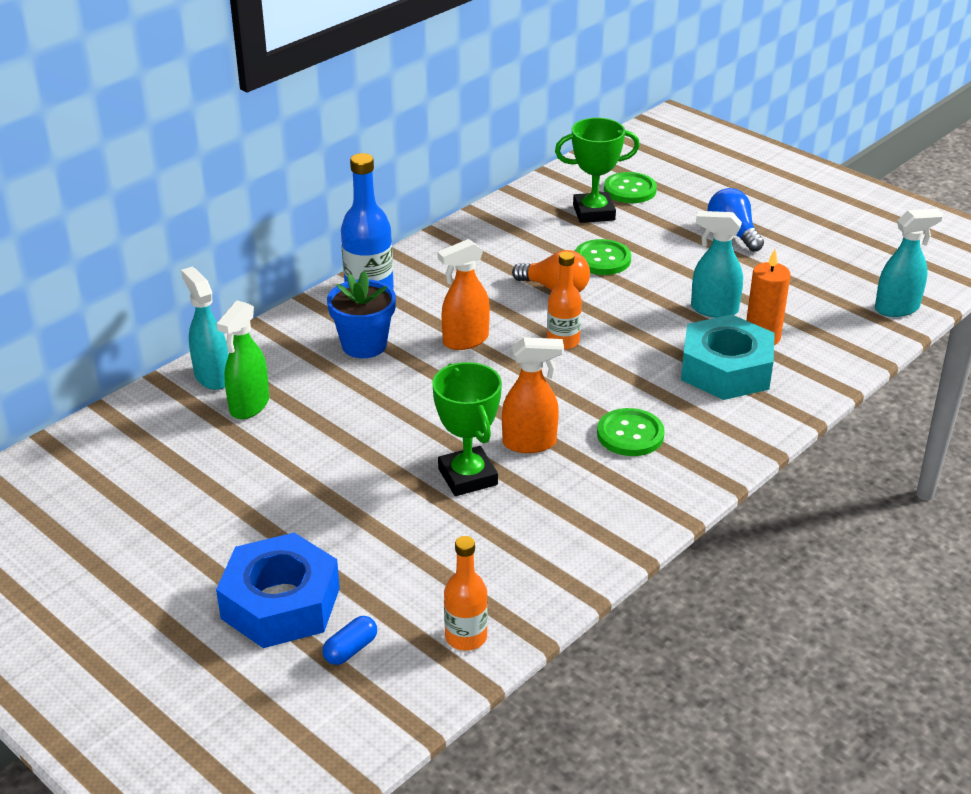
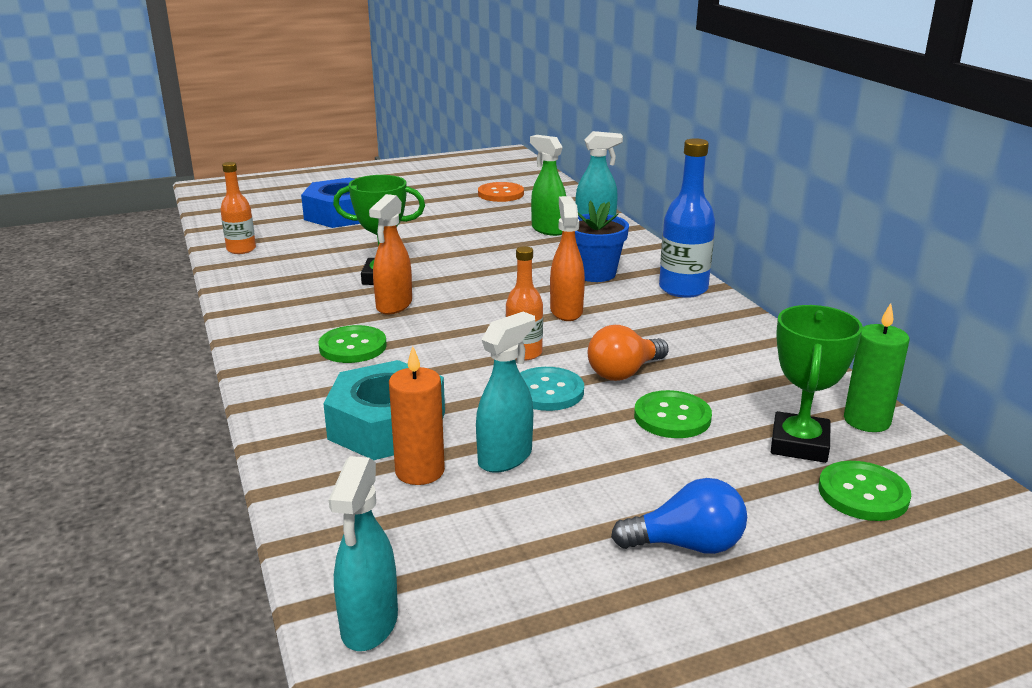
camera: 115 degrees right, 10 degrees down
blue capsule [323,616,377,665] -> none
none -> orange button [478,182,524,202]
none -> turquoise button [520,367,584,411]
none -> green candle [844,303,909,432]

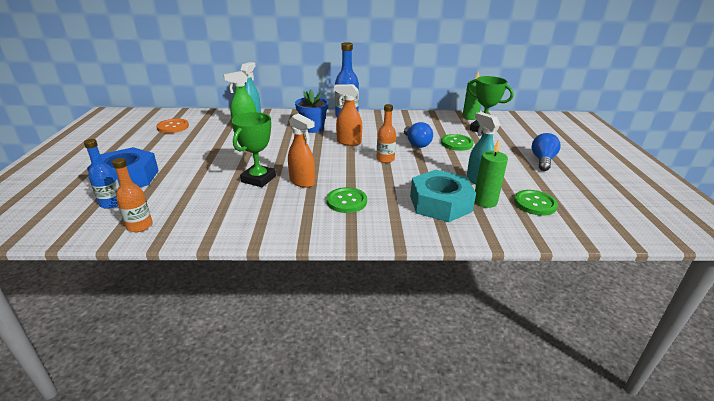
camera: 70 degrees left, 5 degrees up
turquoise spray bottle [329,456,398,651] -> none
orange candle [389,346,445,485] -> green candle [475,139,508,208]
turquoise button [520,367,584,411] -> none
orange light bulb [588,325,669,381] -> blue light bulb [404,122,433,148]
green button [818,461,911,521] -> green button moved to [514,190,558,216]
none -> blue bottle [84,139,119,209]

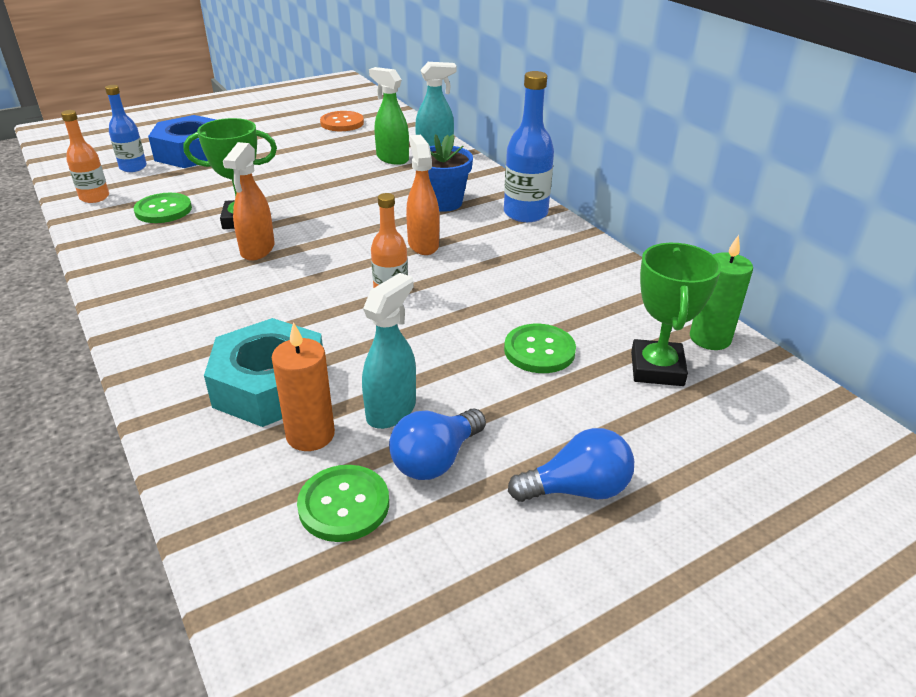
camera: 60 degrees right, 5 degrees up
green button [327,187,367,213] -> green button moved to [134,193,192,223]
blue light bulb [404,122,433,148] -> blue light bulb moved to [389,409,486,480]
green candle [475,139,508,208] -> orange candle [272,322,335,451]

